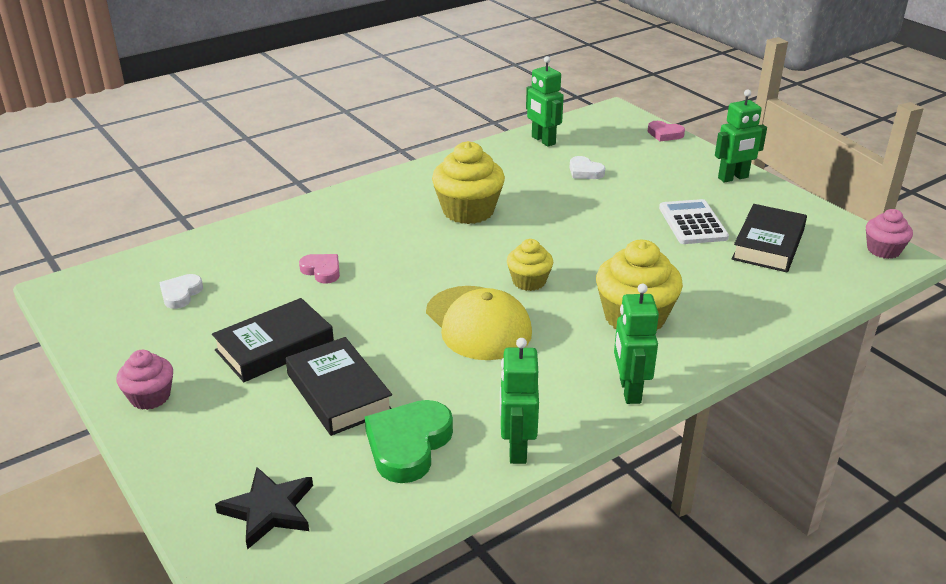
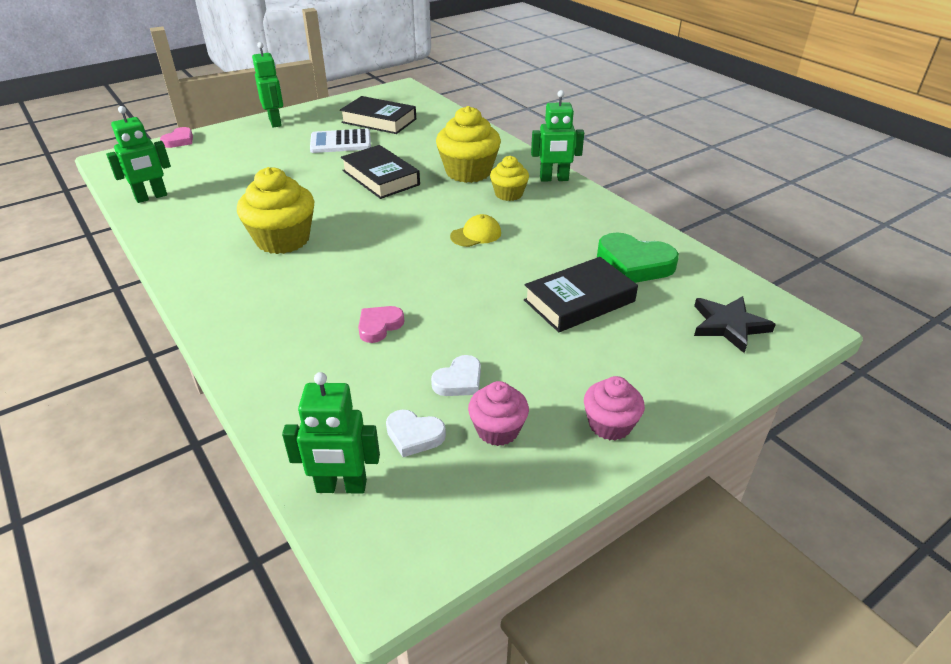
camera: 90 degrees left, 5 degrees up
black book [212,298,334,382] -> black book moved to [341,145,420,199]
yellow cap [426,286,532,360] -> yellow cap [450,214,501,247], size x0.50
green robot [500,338,539,464] -> green robot moved to [282,372,380,494]
yellow cupcake [507,239,553,291] -> yellow cupcake moved to [490,156,529,201]
white heart [570,156,605,179] -> white heart moved to [431,355,481,396]
pink cupcake [866,209,913,259] -> pink cupcake moved to [468,381,529,446]

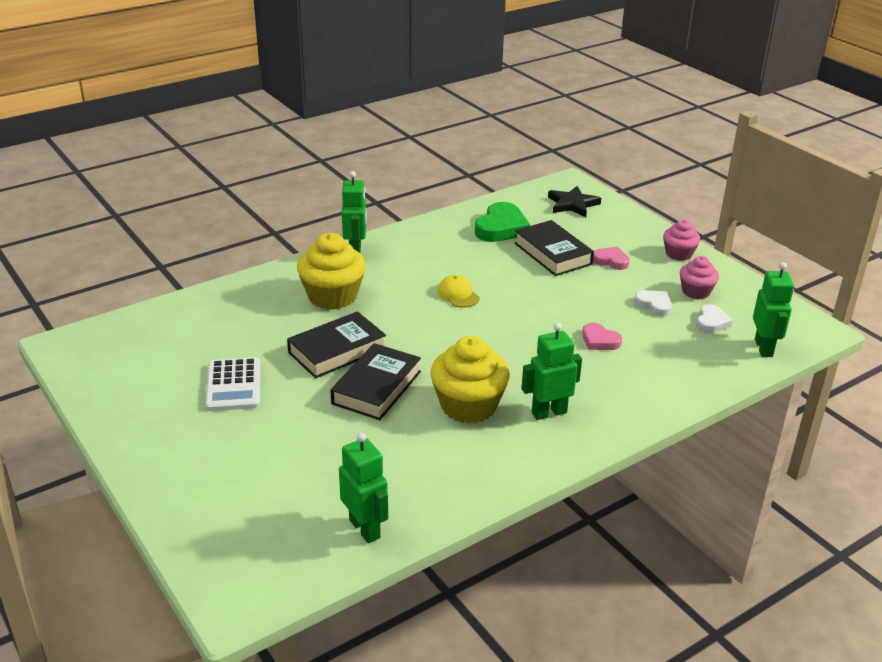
camera: 90 degrees left, 5 degrees down
pink heart [160,127,193,148] -> pink heart moved to [593,247,630,270]
green robot [252,42,283,128] -> green robot moved to [522,323,582,420]
black book [340,96,416,134] -> black book moved to [330,343,421,420]
yellow cupcake [490,156,529,201] -> none

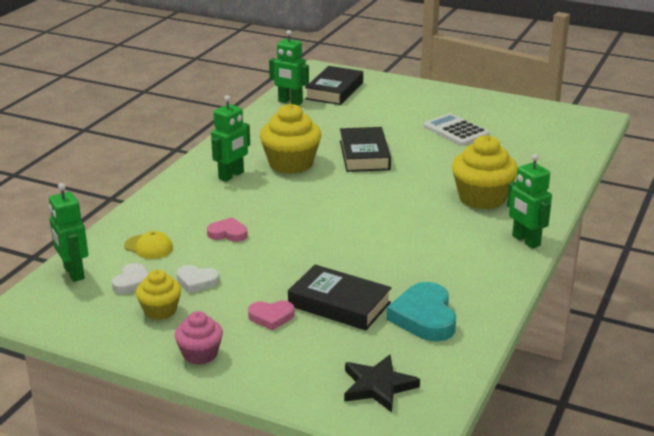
camera: 150 degrees right, 5 degrees down
black book [287,311,386,378] -> black book moved to [305,66,363,105]
yellow cap [437,275,480,308] -> yellow cap moved to [124,231,173,259]
green heart [475,202,530,242] -> turquoise heart [386,282,456,341]
pink cupcake [680,256,719,299] -> yellow cupcake [136,270,181,320]
white heart [696,304,733,333] -> white heart turned 150 degrees counterclockwise [112,263,148,294]

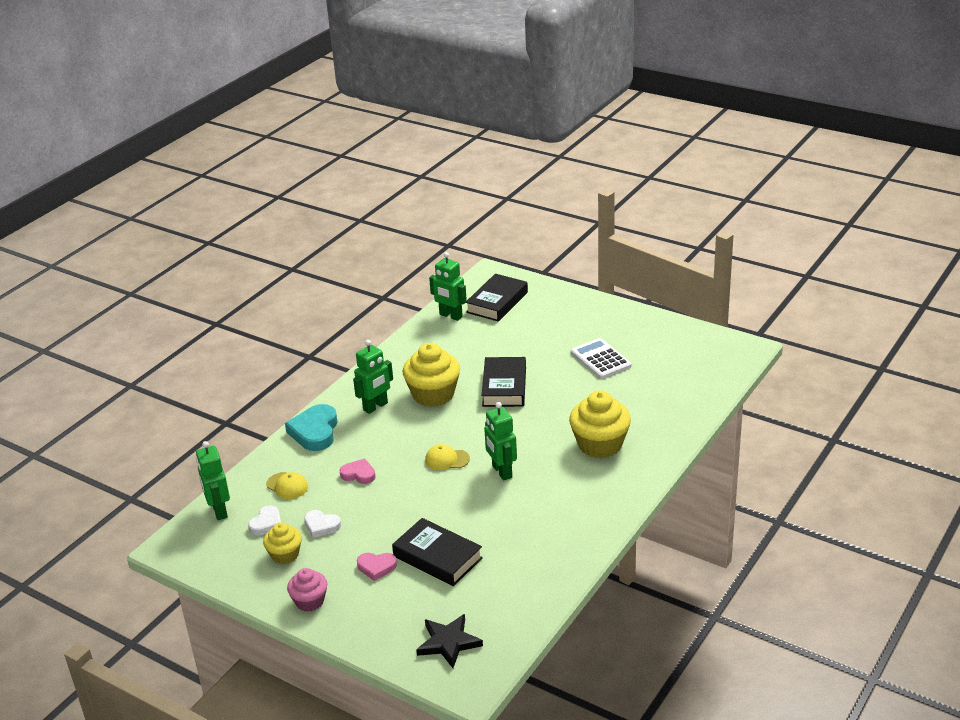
camera: 10 degrees right, 5 degrees up
turquoise heart [386,282,456,341] -> turquoise heart moved to [285,404,338,451]
green robot [507,154,552,249] -> green robot moved to [484,402,517,480]
none -> yellow cap [425,444,470,470]

